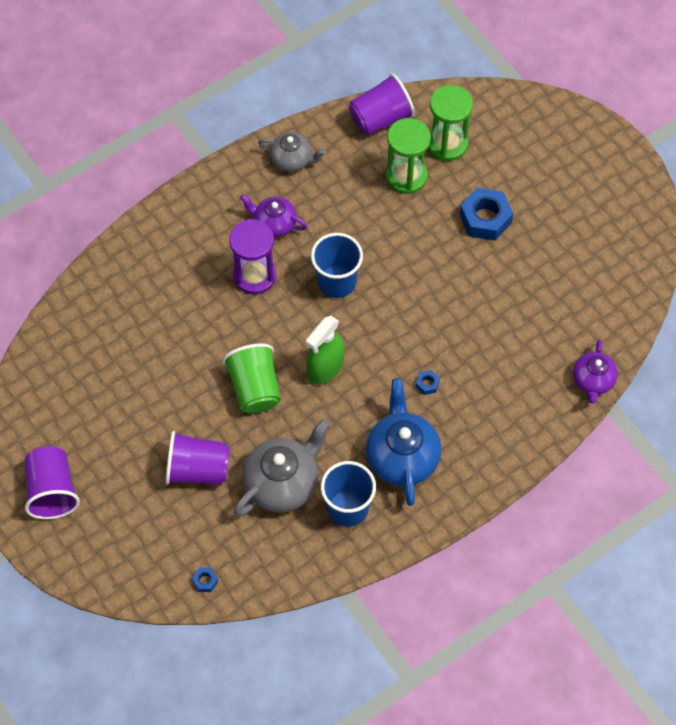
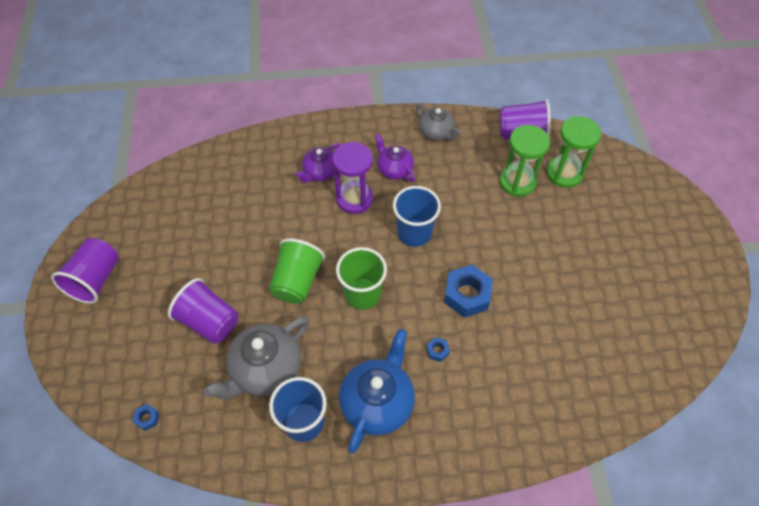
camera: 30 degrees right, 5 degrees down
grey teapot [233,419,330,517] -> grey teapot turned 150 degrees clockwise [204,317,310,399]
green spray bottle [306,316,345,384] -> green cup [336,247,387,310]
blue nut [460,188,513,240] -> blue nut moved to [444,265,493,318]
purple teapot [573,339,618,403] -> purple teapot moved to [296,143,340,183]

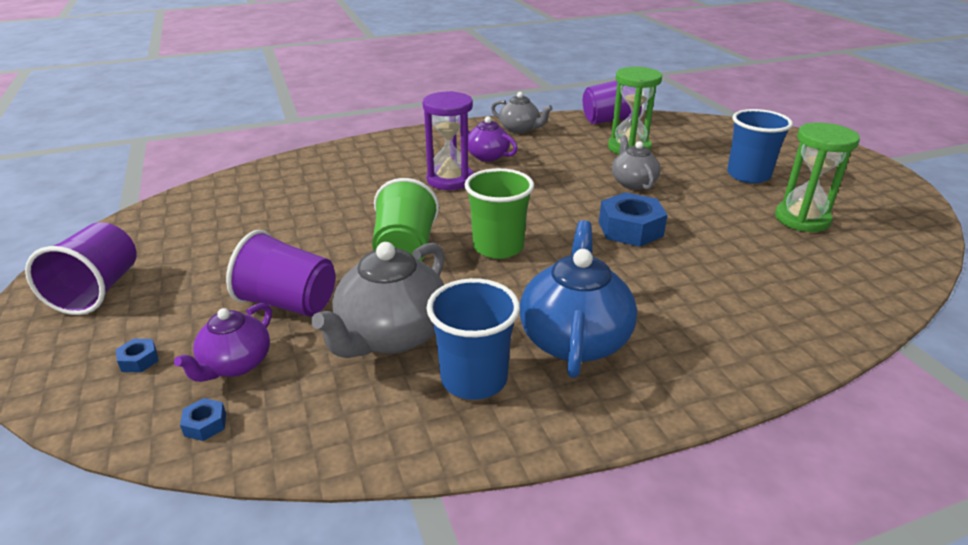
camera: 15 degrees left, 25 degrees down
purple teapot [296,143,340,183] -> purple teapot moved to [174,303,272,382]
blue cup [393,186,441,247] -> blue cup moved to [727,109,793,183]
blue nut [426,337,450,362] -> blue nut moved to [116,339,158,373]
green hourglass [547,116,601,188] -> green hourglass moved to [775,122,860,232]
none -> grey teapot [612,135,661,190]

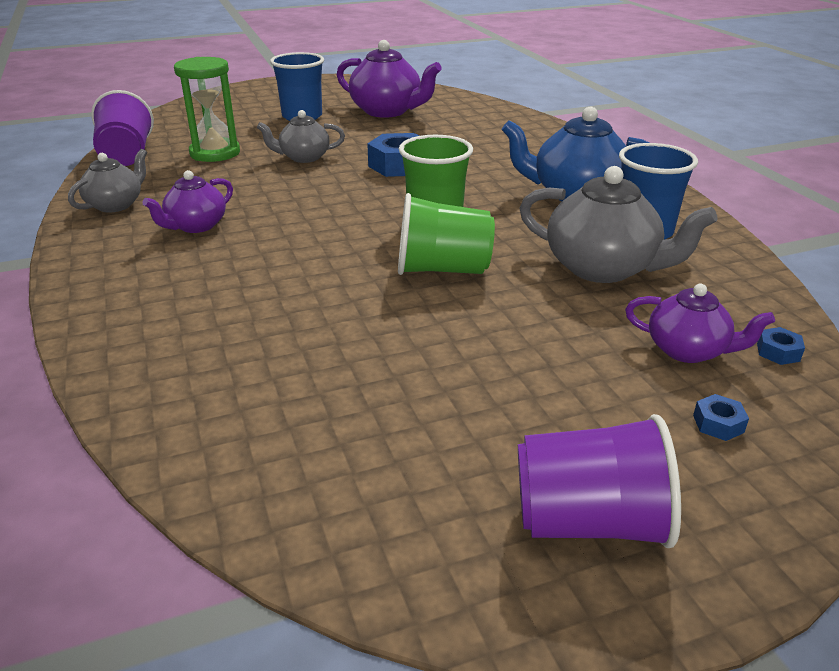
camera: 90 degrees left, 0 degrees up
purple cup [226,230,335,316] -> none
purple hourglass [422,91,473,190] -> none
green hourglass [775,122,860,232] -> purple teapot [337,40,442,118]

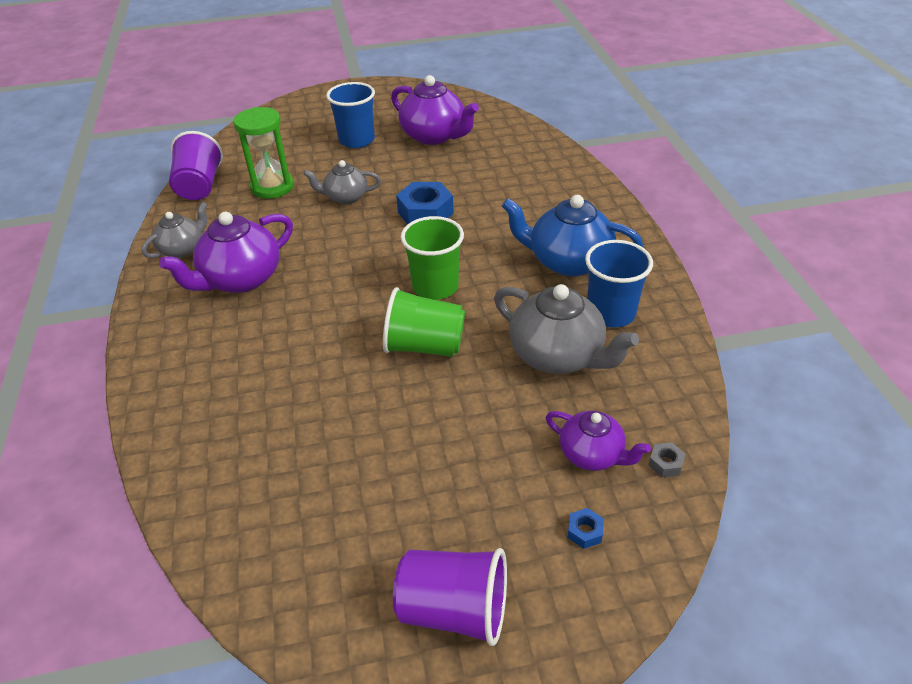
camera: 10 degrees right, 10 degrees up
purple teapot [142,170,233,233] -> purple teapot [159,212,293,293], size x1.66
blue nut [757,327,805,365] -> grey nut [648,442,686,477]

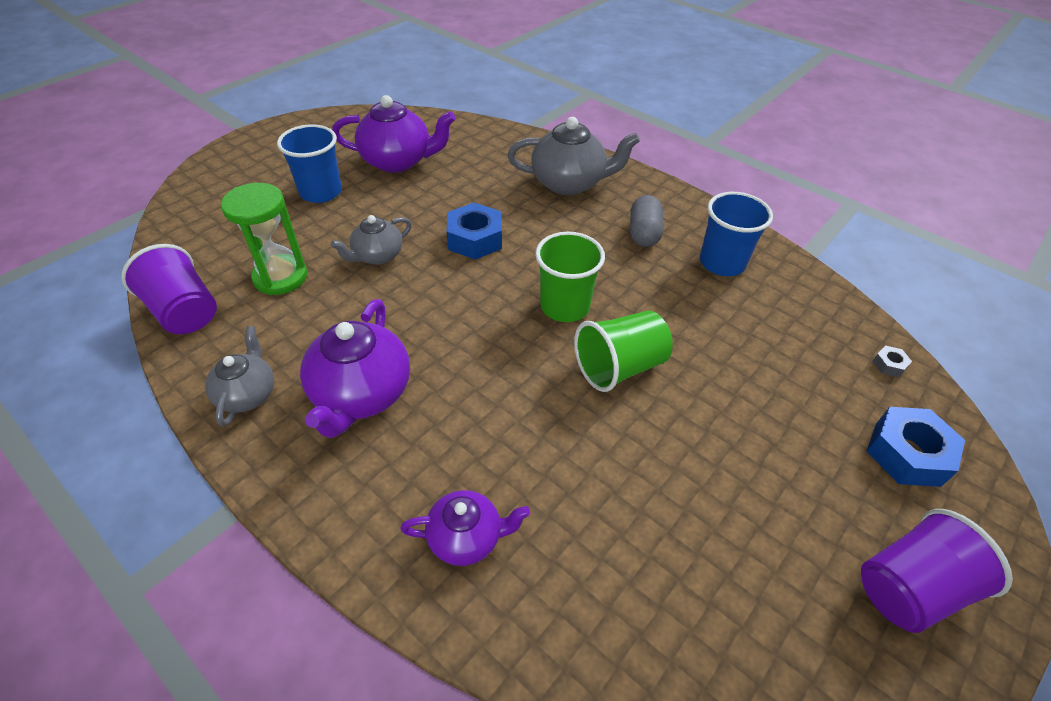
camera: 40 degrees left, 5 degrees up
grey teapot [494,284,639,374] -> grey teapot moved to [507,117,640,195]
blue teapot [502,195,643,277] -> grey capsule [630,195,663,247]
purple teapot [546,411,651,471] -> purple teapot moved to [400,490,530,566]
blue nut [568,508,604,549] -> blue nut [866,407,965,487], size x2.25

